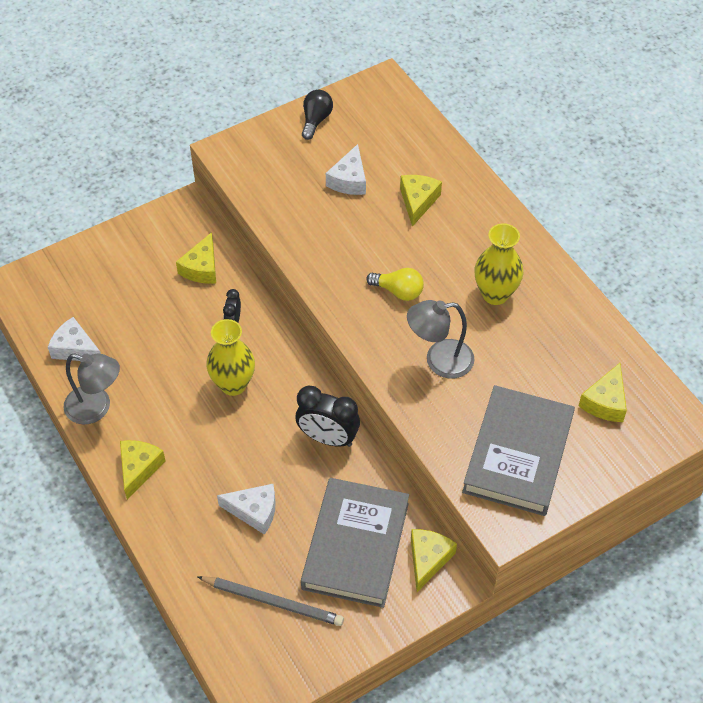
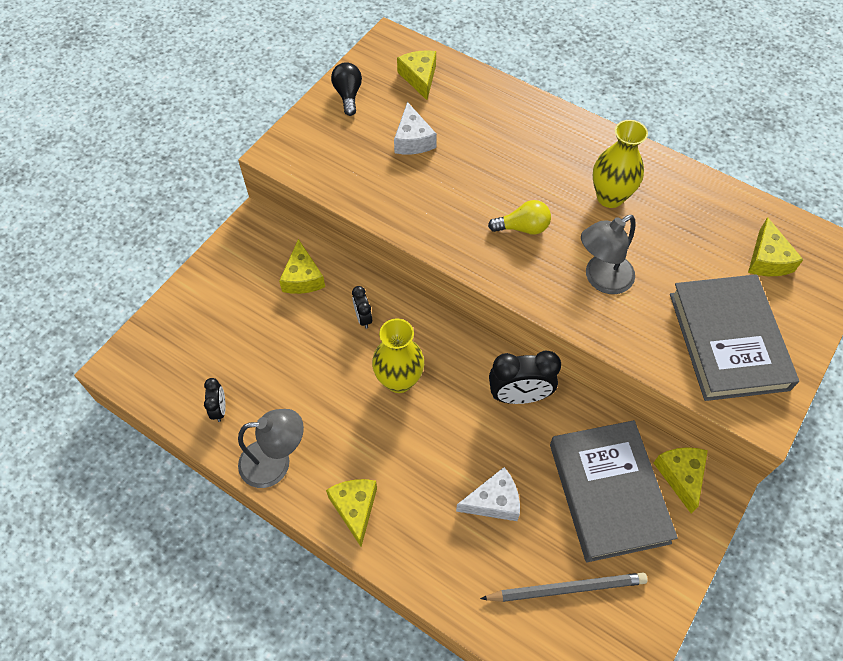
camera: 25 degrees left, 5 degrees up
white cheese [48,317,101,361] -> black clock [204,378,226,422]
yellow cheese [400,175,442,227] -> yellow cheese moved to [397,50,436,100]

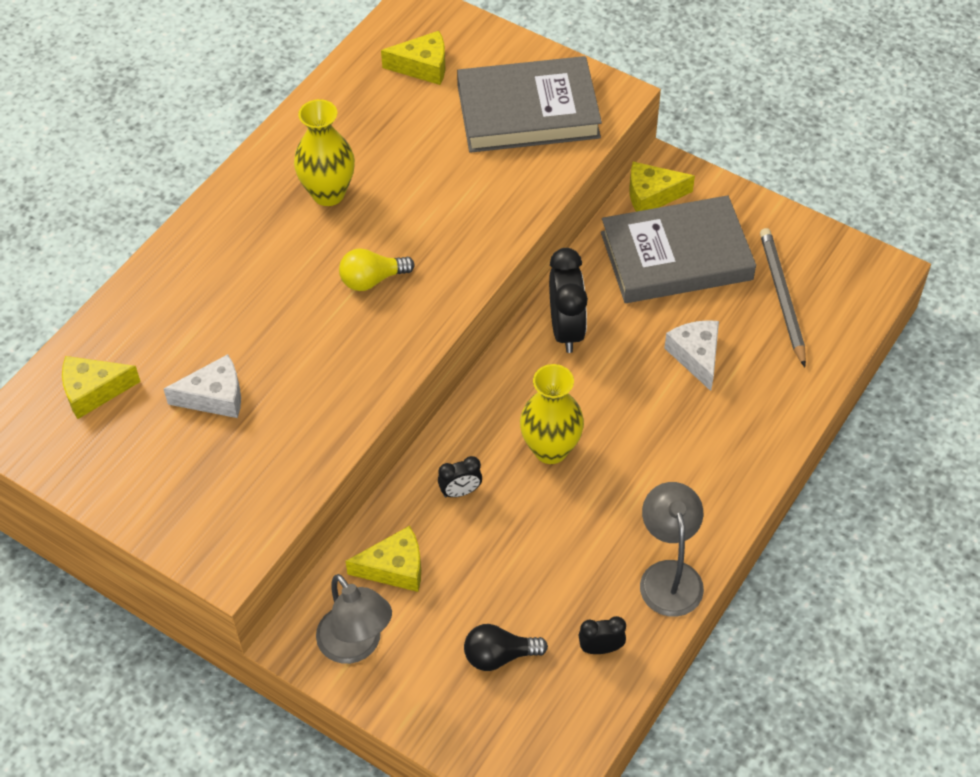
camera: 90 degrees left, 5 degrees down
yellow cheese [326,479,377,547] -> none
black light bulb [331,62,362,116] -> black light bulb moved to [464,624,548,671]
yellow light bulb [488,200,551,235] -> yellow light bulb turned 105 degrees counterclockwise [339,248,415,291]
grey lamp [581,215,636,294] -> grey lamp moved to [316,574,392,664]

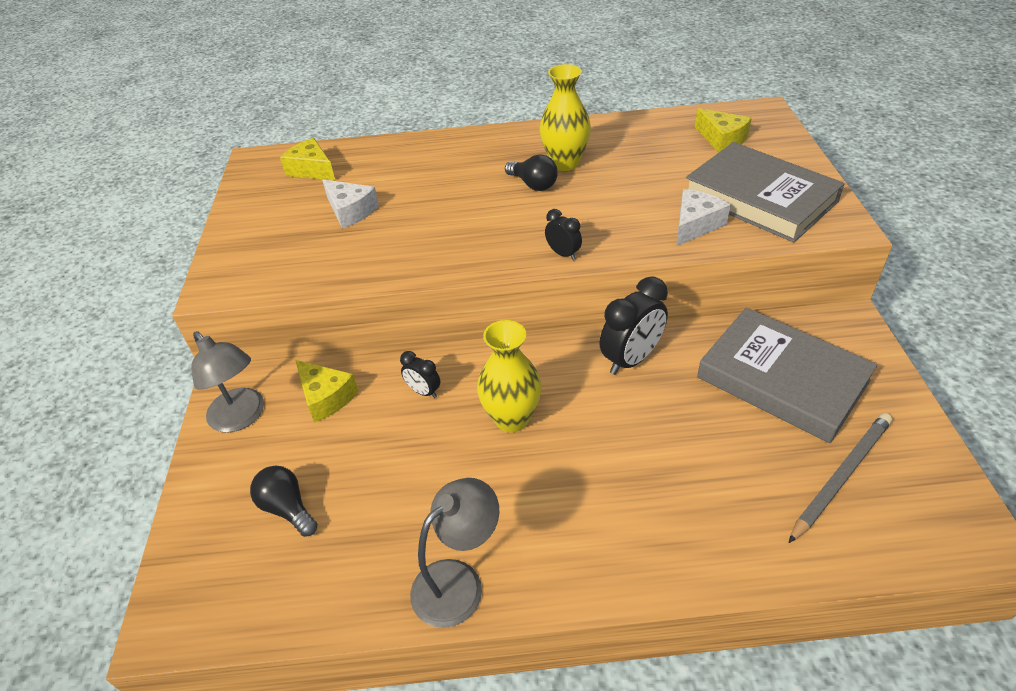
camera: 55 degrees right, 10 degrees down
grey lamp [316,574,392,664] -> grey lamp turned 60 degrees counterclockwise [191,331,264,433]
yellow light bulb [339,248,415,291] -> none
black clock [578,616,626,654] -> black clock moved to [545,209,582,260]
yellow cheese [629,162,695,212] -> none
white cheese [664,320,719,391] -> white cheese moved to [676,189,731,246]
none -> black light bulb [505,154,558,191]

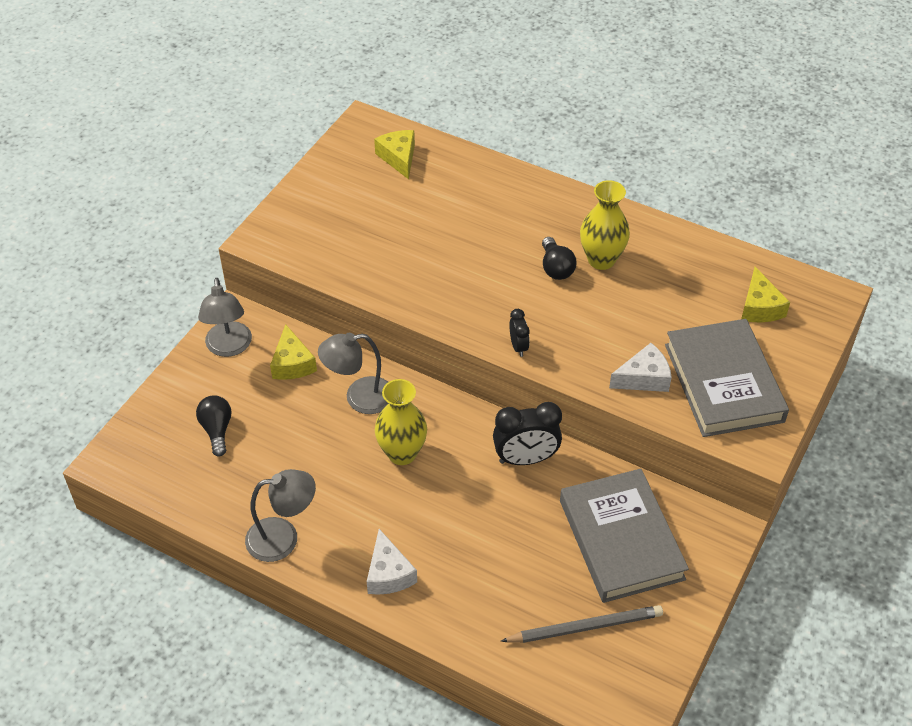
camera: 30 degrees right, 5 degrees up
white cheese [322,179,379,228] -> white cheese moved to [367,529,417,595]
black clock [400,351,440,398] -> grey lamp [318,333,388,414]

